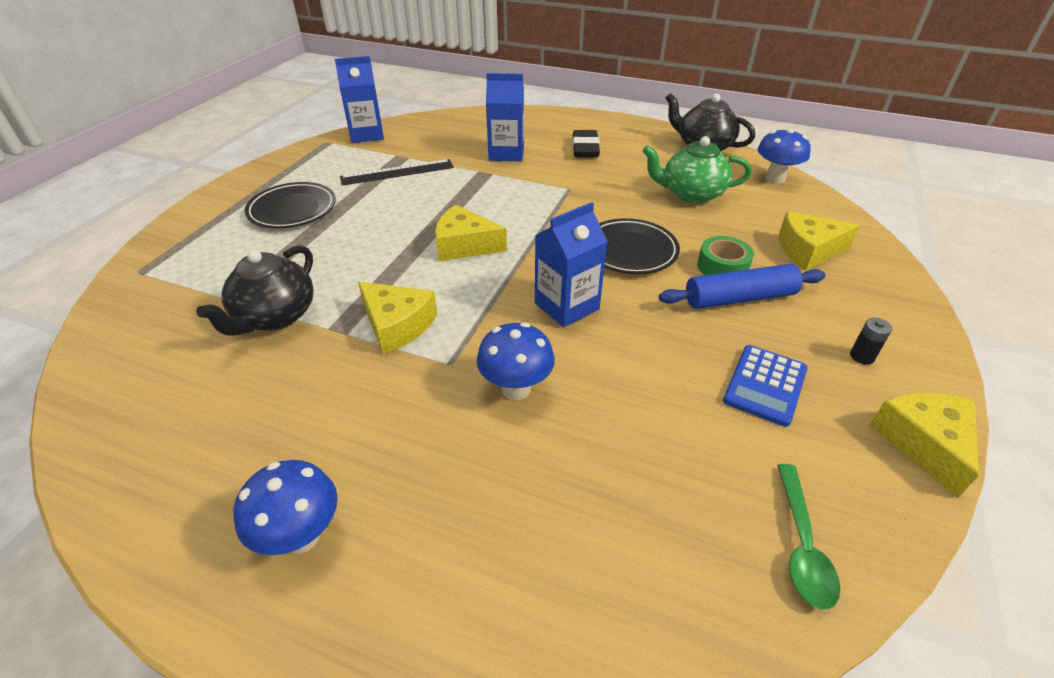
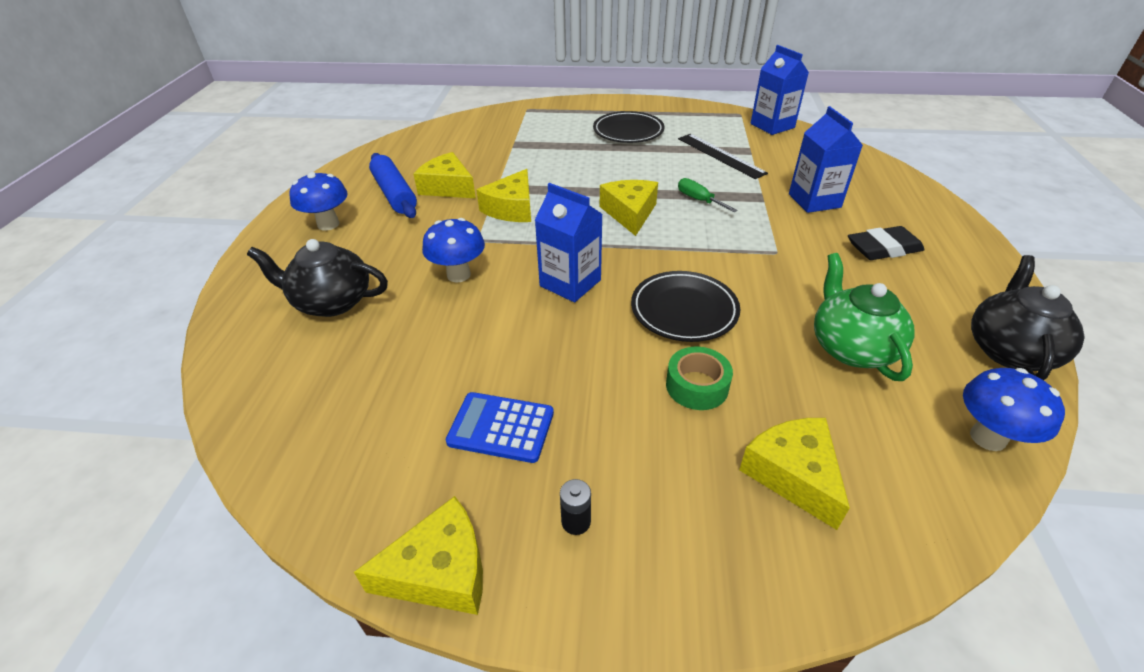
camera: 75 degrees right, 0 degrees up
black teapot [196,245,314,336] -> black teapot moved to [247,239,388,317]
blue rolling pin [659,264,825,309] -> blue rolling pin moved to [369,153,417,218]
green spoon [777,464,841,610] -> none
none -> yellow cheese [413,152,476,198]
none -> green screwdriver [678,178,738,212]

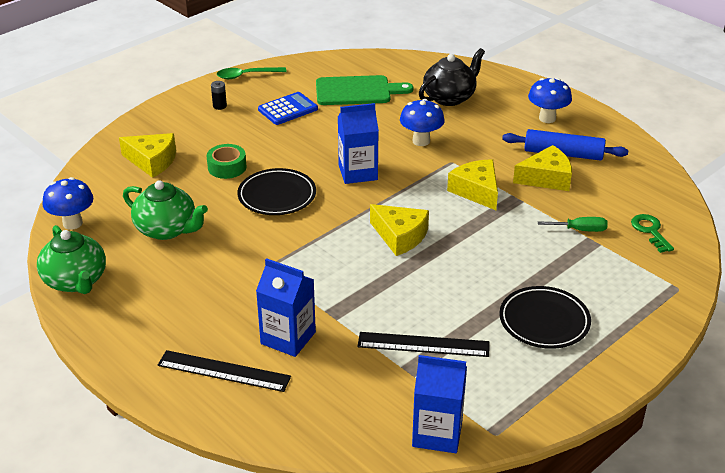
camera: 130 degrees right, 5 degrees down
yellow cheese [354,496,483,615] -> green spoon [217,67,287,79]
green screwdriver [678,178,738,212] -> green screwdriver moved to [538,217,608,232]
black eraser [848,226,925,260] -> none
black teapot [971,255,1085,380] -> green teapot [37,225,106,294]
none -> black ruler [158,350,291,392]
none -> green cutting board [316,75,413,105]
none -> green key [631,214,674,253]

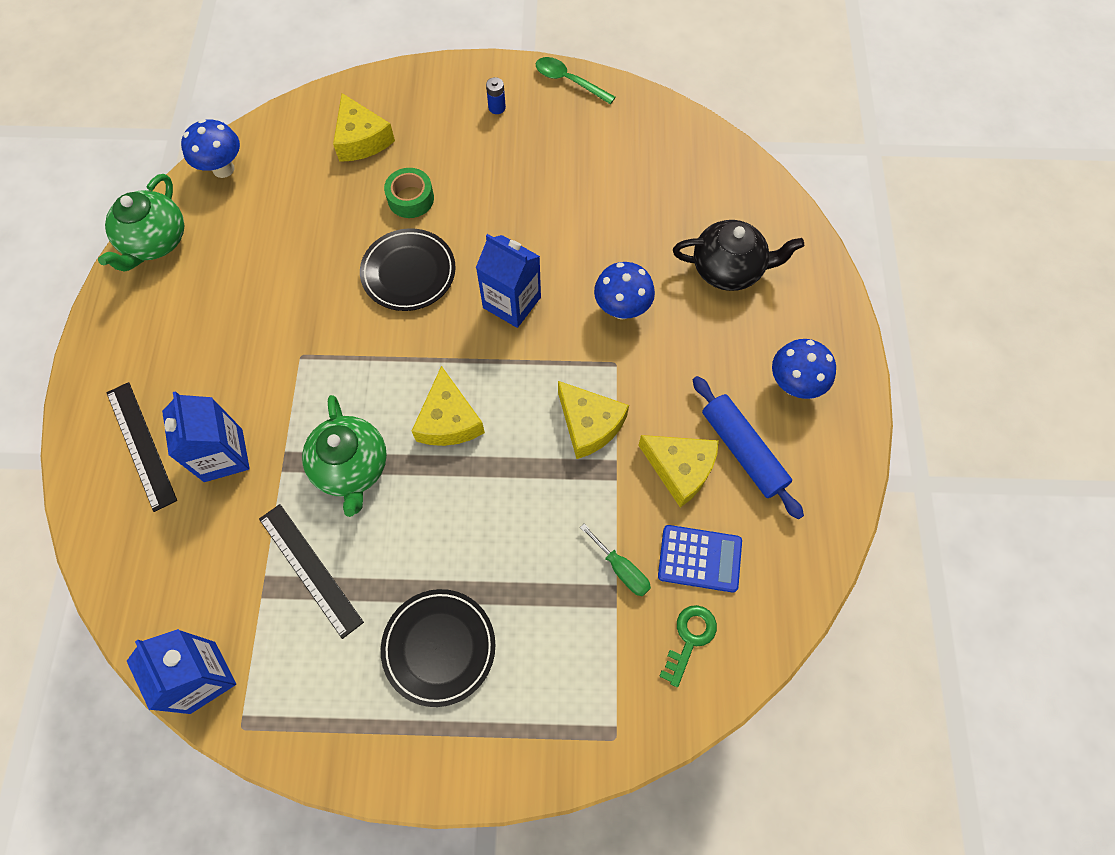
camera: 45 degrees right, 30 degrees up
green teapot [123,180,208,240] -> green teapot moved to [302,395,387,517]
black battery [211,81,227,110] -> blue battery [486,77,506,114]
blue calculator [258,92,318,125] -> blue calculator moved to [658,525,742,593]
green cutting board [316,75,413,105] -> none
yellow cheese [447,159,498,210] -> yellow cheese turned 120 degrees clockwise [558,381,629,459]

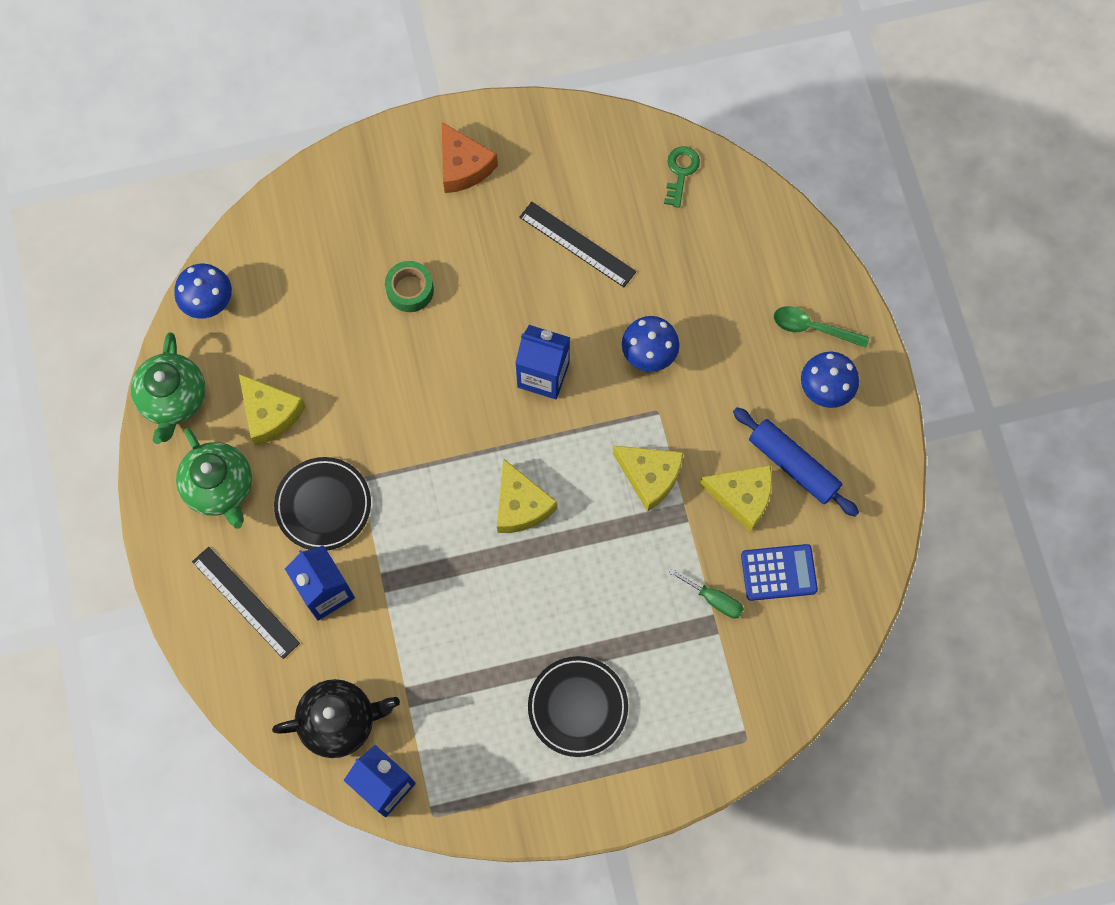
camera: 15 degrees left, 5 degrees up
black ruler [259,504,364,639] -> black ruler moved to [519,202,636,287]
green teapot [302,395,387,517] -> green teapot moved to [176,428,252,529]
yellow cheese [333,93,395,162] -> yellow cheese moved to [239,374,306,446]
black plate [360,228,456,311] -> black plate moved to [274,457,371,551]
blue battery [486,77,506,114] -> orange cheese [442,122,498,193]
green spoon [536,57,616,104] -> green spoon moved to [774,306,869,348]
green key [659,605,717,687] -> green key moved to [664,147,700,208]
black teapot [673,220,804,291] -> black teapot moved to [272,679,400,758]

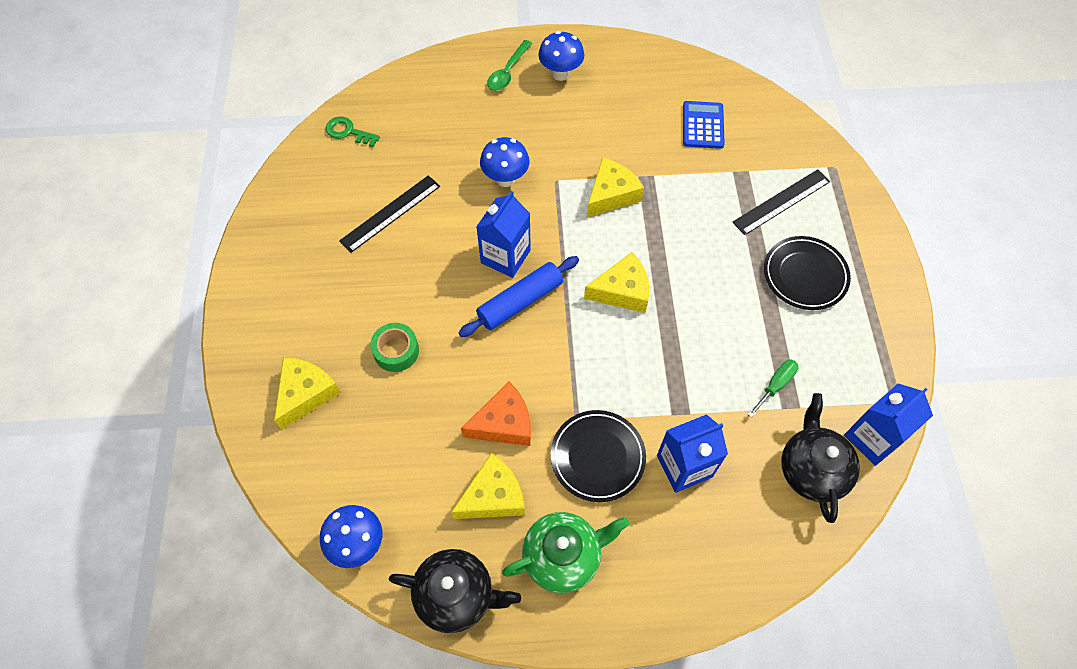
camera: 80 degrees left, 10 degrees down
green teapot [131,333,206,444] -> black teapot [389,549,521,633]
black ruler [192,547,300,659] -> black ruler moved to [732,169,830,235]
orange cheese [442,122,498,193] -> orange cheese moved to [461,382,531,446]
green screwdriver [669,569,744,618] -> green screwdriver moved to [748,360,799,418]
yellow cheese [699,465,772,532] -> yellow cheese moved to [274,357,340,430]
blue rolling pin [733,407,859,517] -> blue rolling pin moved to [459,256,579,337]

